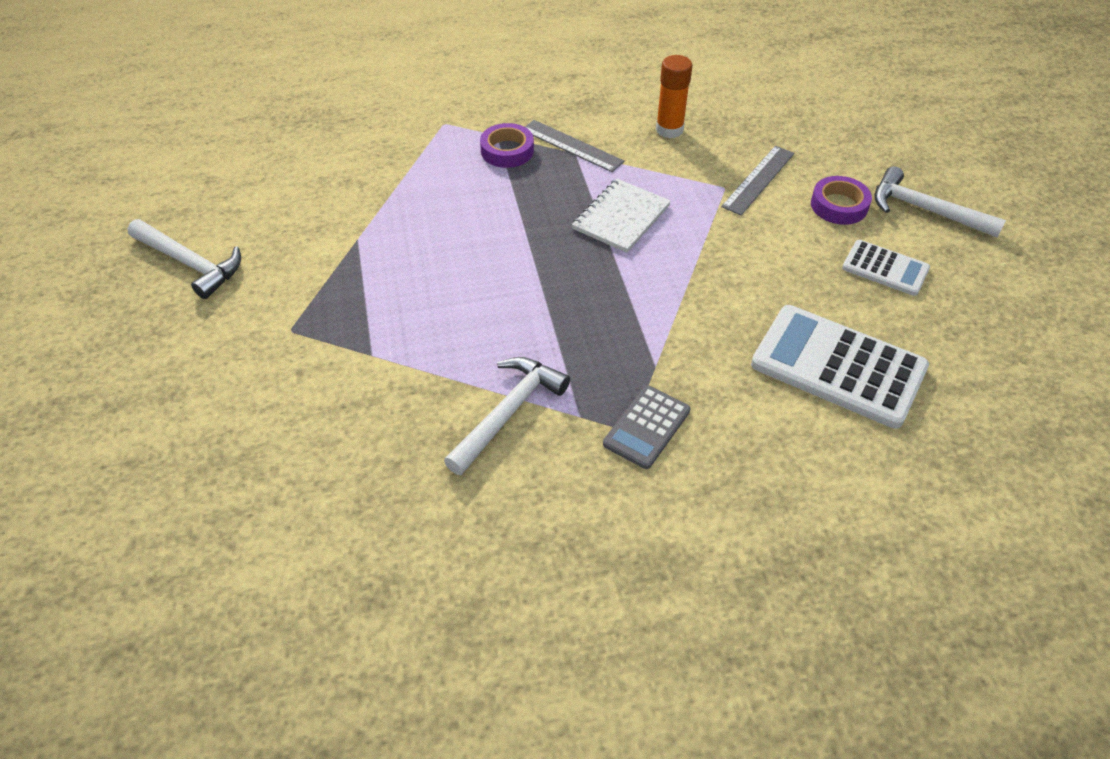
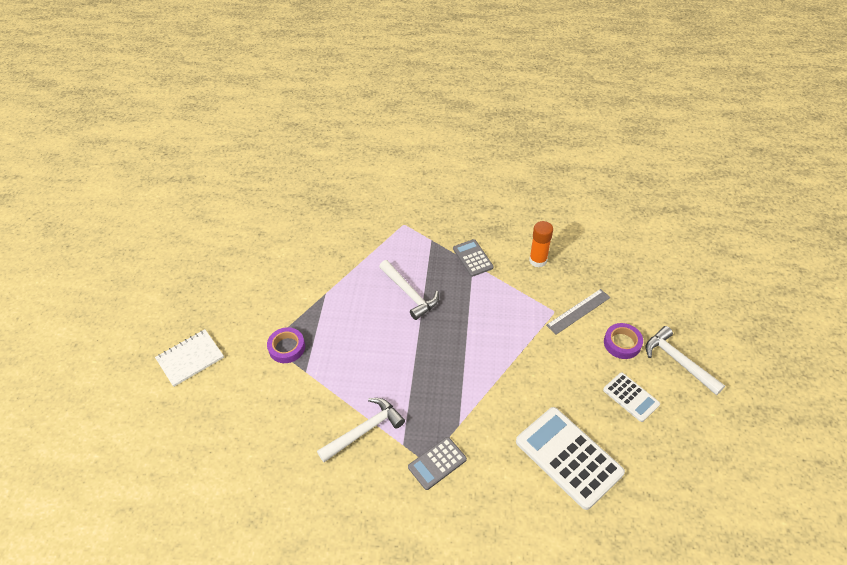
camera: 20 degrees right, 0 degrees up
white hammer [127,219,241,299] -> white hammer moved to [379,260,439,320]
purple tape [480,123,534,168] -> purple tape moved to [267,327,305,363]
grey ruler [525,120,624,172] -> grey calculator [453,239,494,277]
white notebook [572,179,671,253] -> white notebook moved to [155,329,224,387]

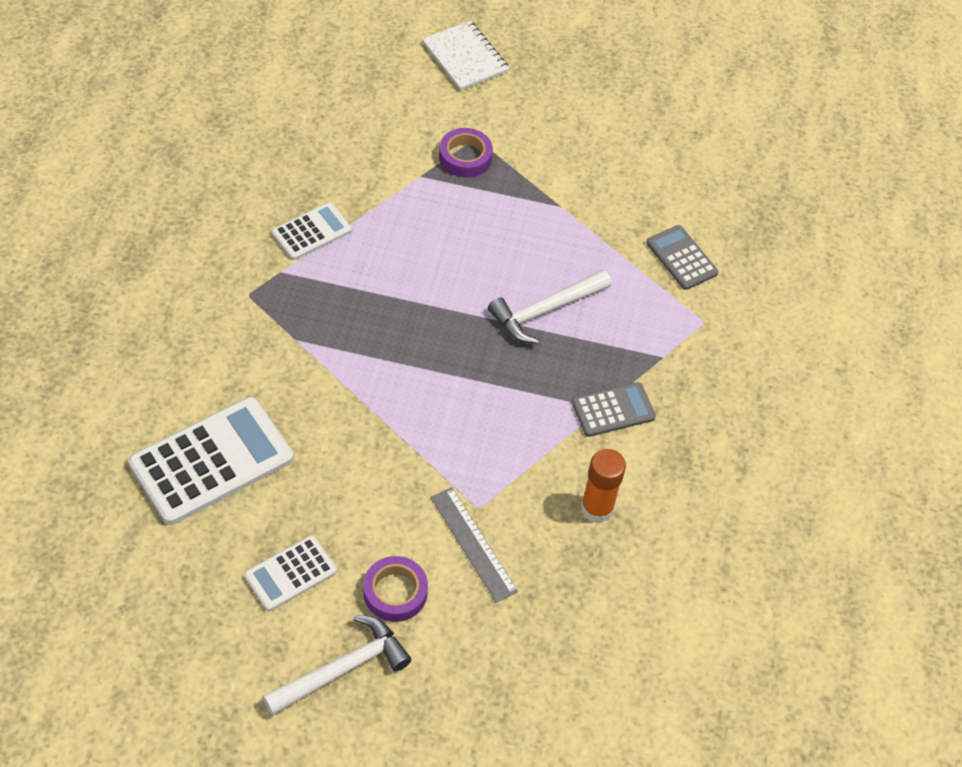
camera: 90 degrees right, 5 degrees up
white hammer [317,398,405,462] -> white calculator [272,202,352,260]
grey calculator [408,437,467,490] -> grey calculator moved to [646,225,718,290]

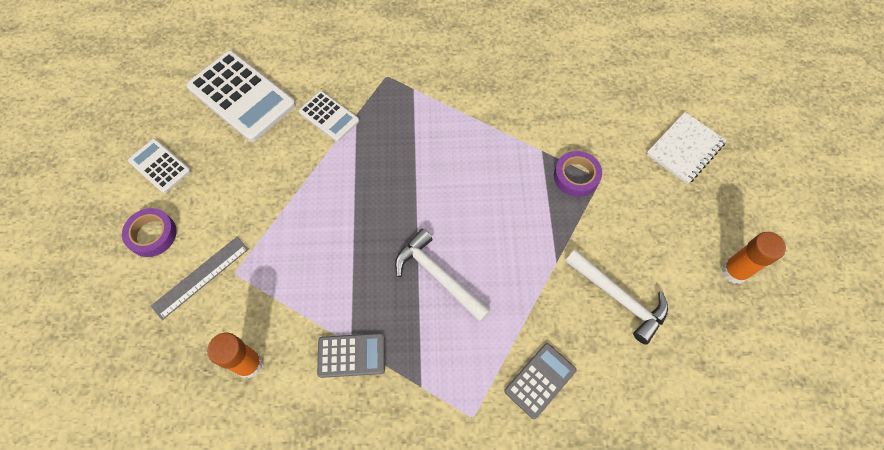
camera: 80 degrees right, 10 degrees up
white hammer [262,615,412,716] -> white hammer moved to [565,250,668,345]
white calculator [272,202,352,260] -> white calculator moved to [298,91,359,142]
grey calculator [572,382,656,437] -> grey calculator turned 60 degrees counterclockwise [317,333,385,378]
none -> orange glue stick [721,232,786,284]

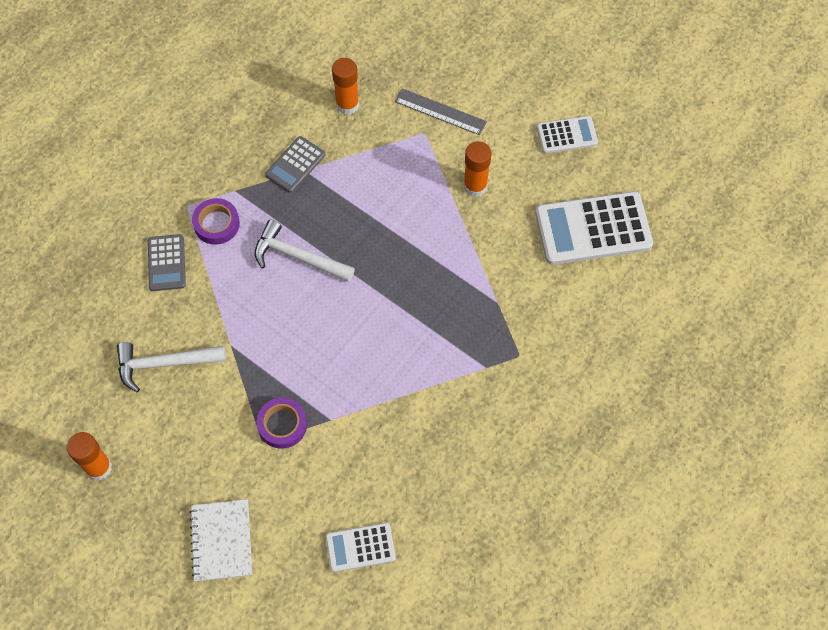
camera: 130 degrees right, 0 degrees up
purple tape [122,208,177,257] -> purple tape moved to [192,198,240,245]
grey ruler [151,237,249,320] -> grey ruler turned 60 degrees counterclockwise [395,88,487,135]
white calculator [298,91,359,142] -> white calculator moved to [326,522,396,572]
white hammer [395,229,491,322] -> white hammer turned 150 degrees counterclockwise [255,220,355,282]
none -> orange glue stick [463,141,492,197]

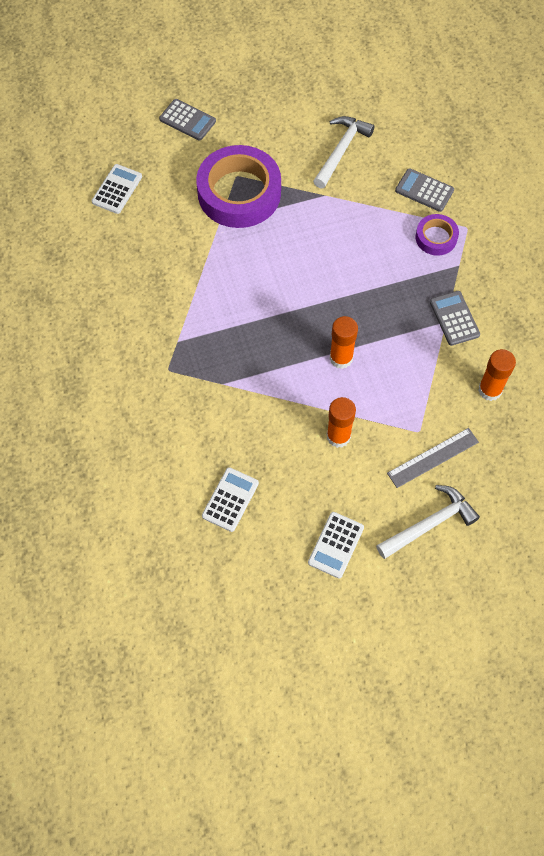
camera: 125 degrees right, 0 degrees up
orange glue stick [67,432,112,481] -> orange glue stick moved to [329,316,358,369]
white notebook [190,499,252,582] -> grey calculator [159,99,216,141]
white hammer [255,220,355,282] -> white hammer moved to [376,485,480,559]
purple tape [257,397,307,449] -> purple tape [196,145,281,228], size x2.04
white calculator [535,191,653,265] -> white calculator [202,467,259,532], size x0.54

